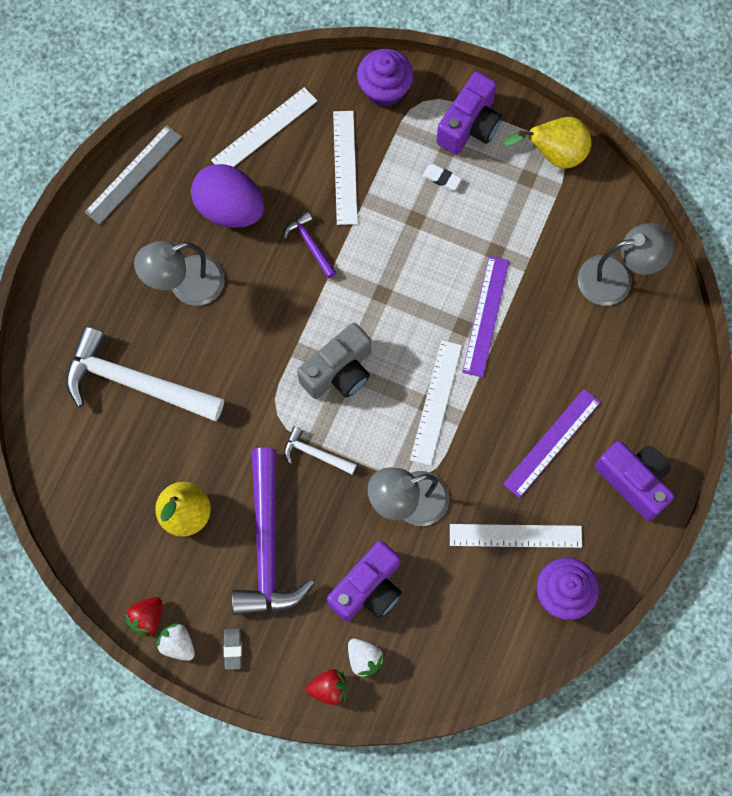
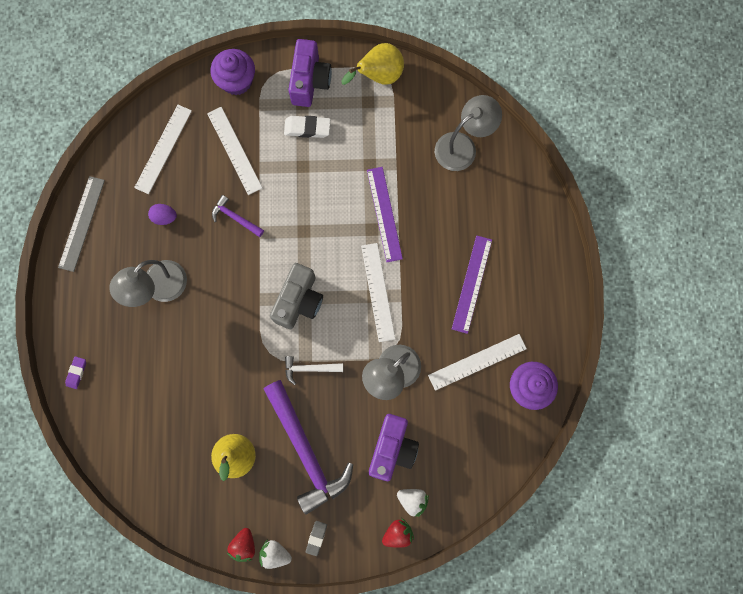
camera: 25 degrees left, 5 degrees up
white hammer [66,326,224,421] -> none
purple egg [191,164,264,228] -> purple egg [148,204,177,225], size x0.46
grey eraser [224,629,242,670] -> grey eraser turned 45 degrees clockwise [306,521,327,556]
white eraser [423,164,462,190] -> white eraser [284,116,331,138], size x1.59
purple camera [595,441,674,521] -> none
none -> purple eraser [65,356,86,389]

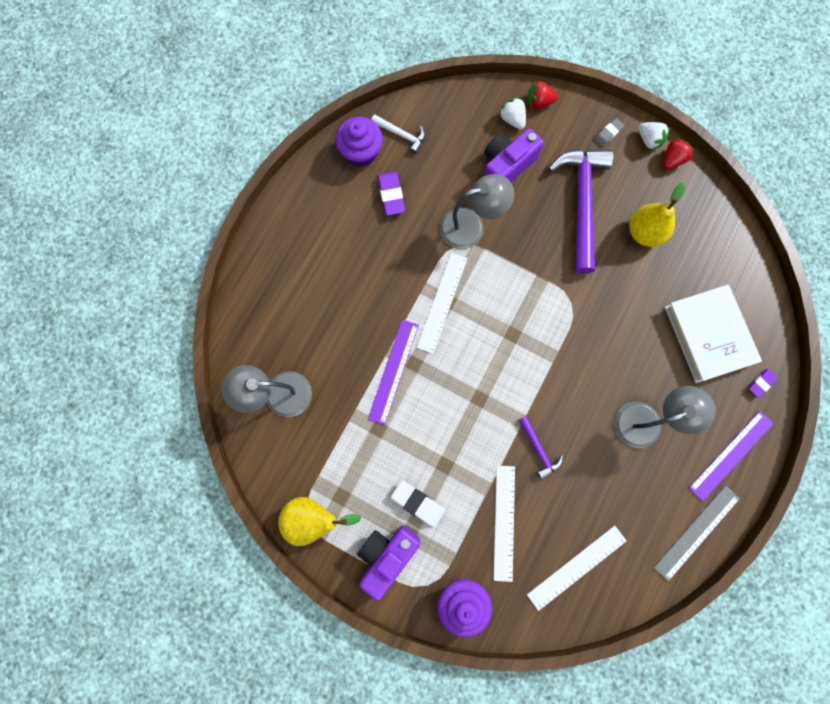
camera: 150 degrees left, 0 degrees up
purple egg [148,204,177,225] -> none
grey camera [270,263,323,329] -> none
white hammer [285,356,343,385] -> white hammer moved to [371,114,425,154]
white ruler [428,334,527,391] -> purple eraser [378,171,405,216]
purple ruler [452,235,492,334] -> purple ruler moved to [689,411,774,501]
none -> white book [665,284,762,383]

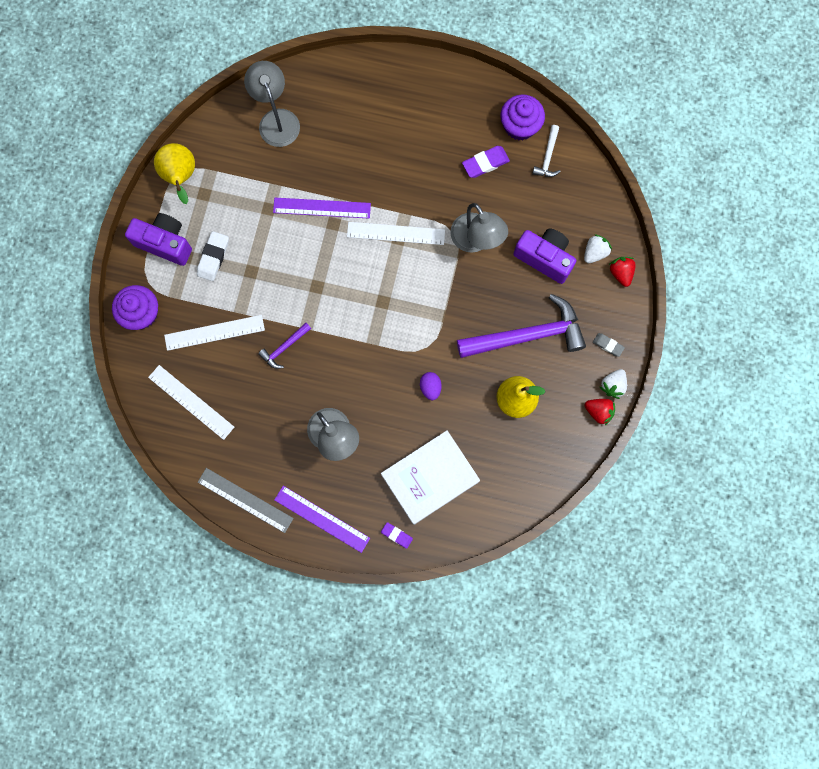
camera: 75 degrees right, 0 degrees up
none -> purple egg [420,372,441,400]

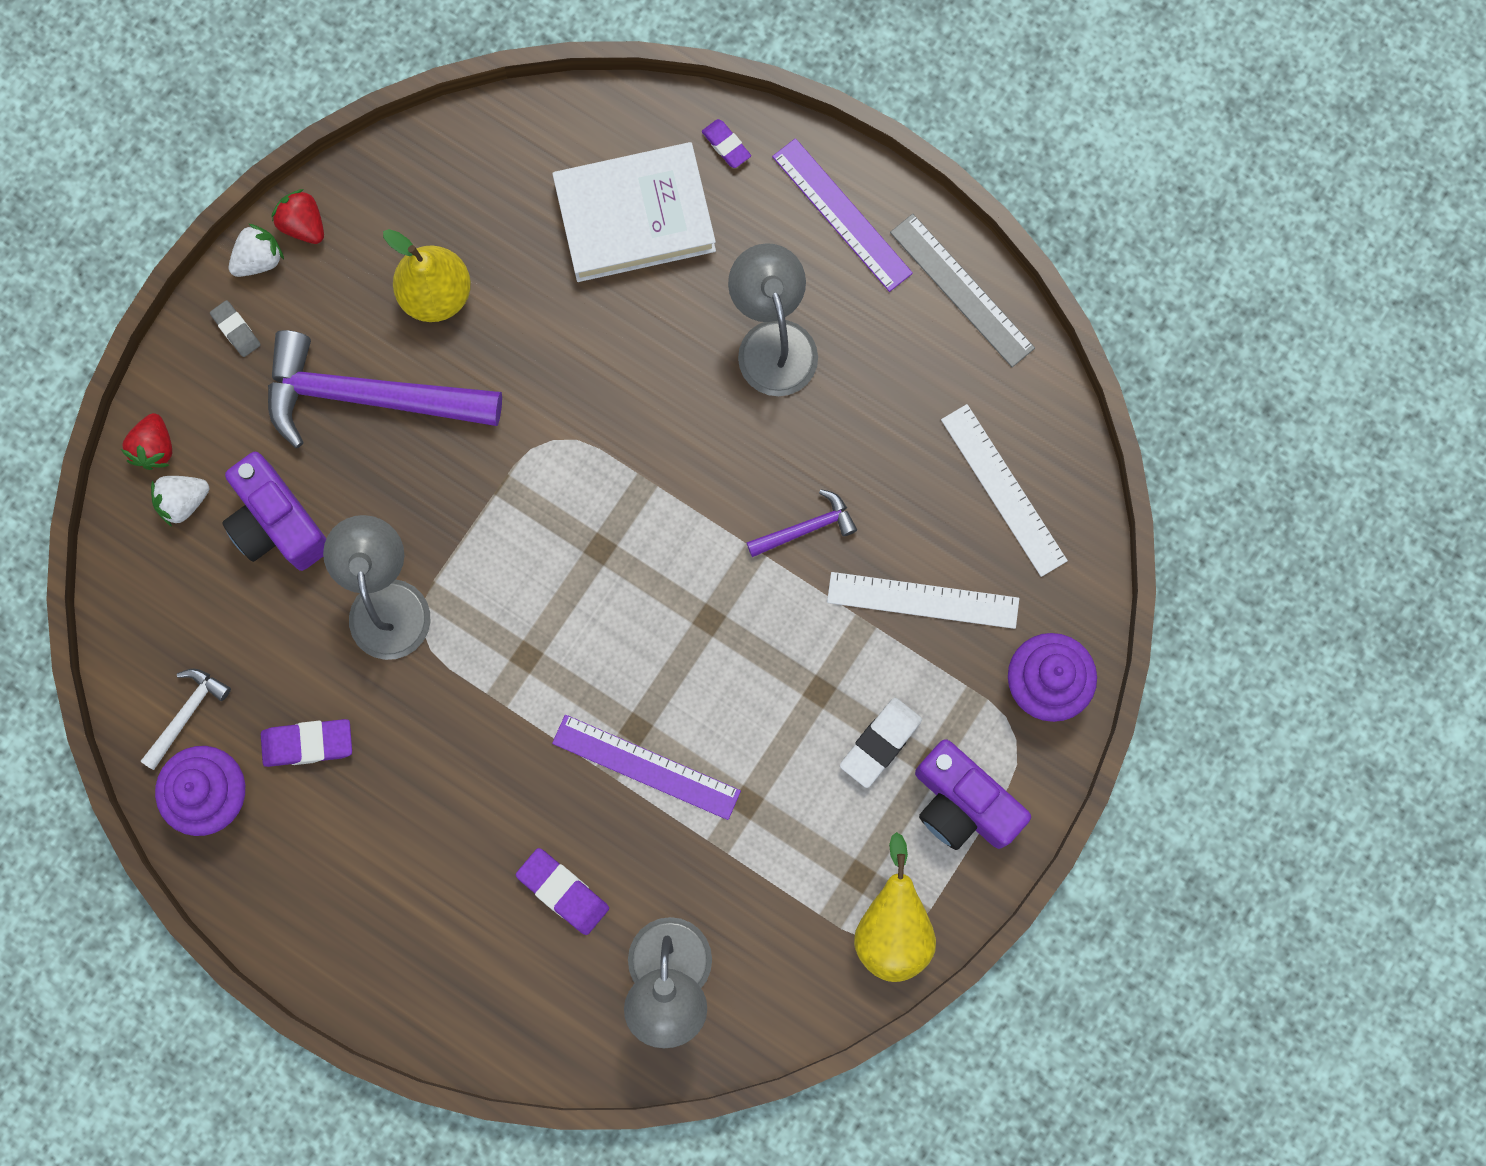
camera: 160 degrees left, 0 degrees up
white ruler [347,222,445,245] -> none
purple egg [420,372,441,400] -> none
none -> purple eraser [516,848,609,935]

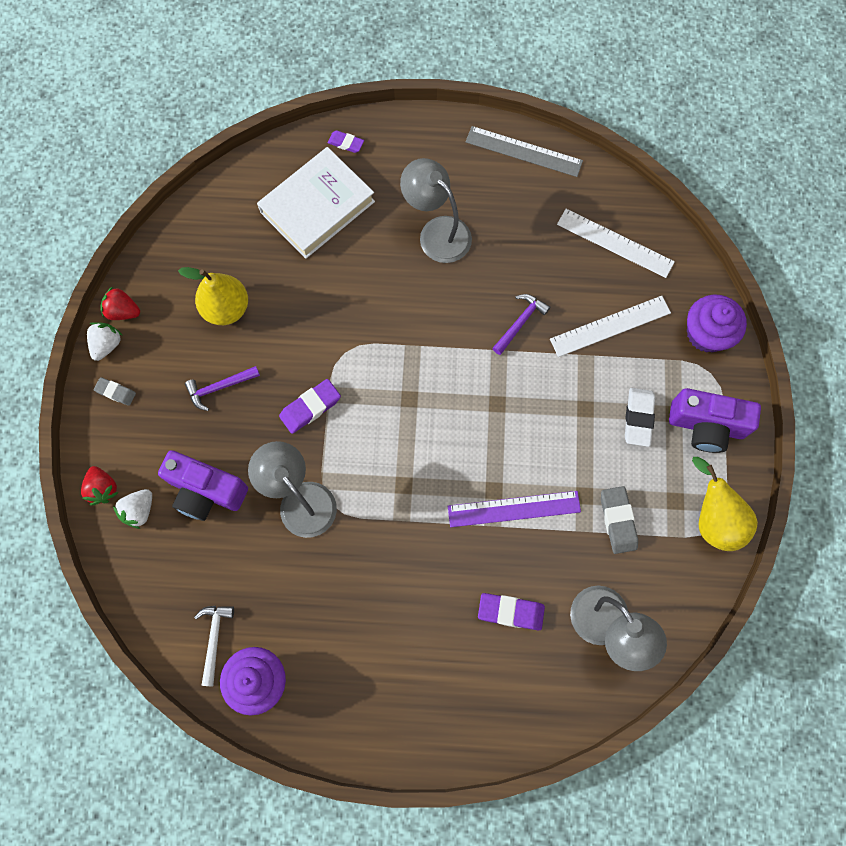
camera: 30 degrees left, 5 degrees down
purple eraser [261,719,352,767] -> purple eraser moved to [279,379,341,434]
purple hammer [268,330,502,448] -> purple hammer [185,366,260,411], size x0.46
purple ruler [772,138,913,292] -> none
none -> grey eraser [601,486,638,554]

